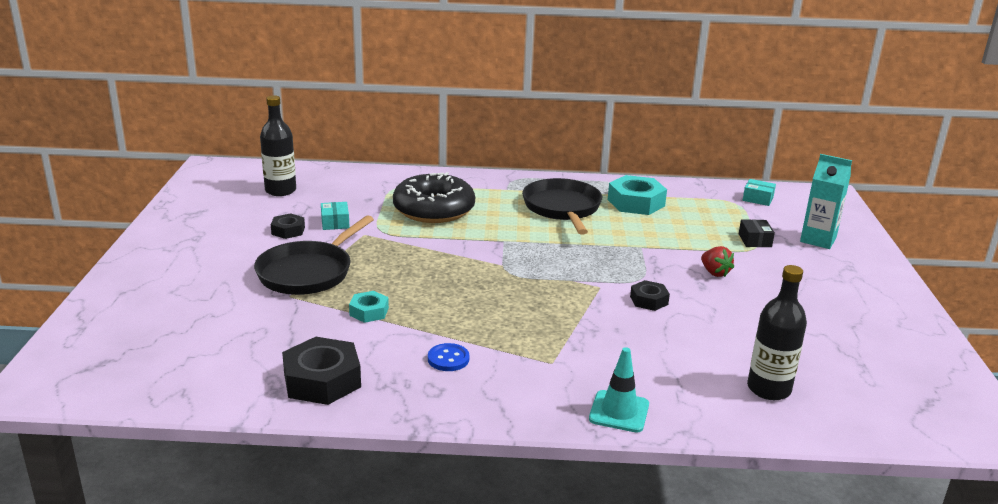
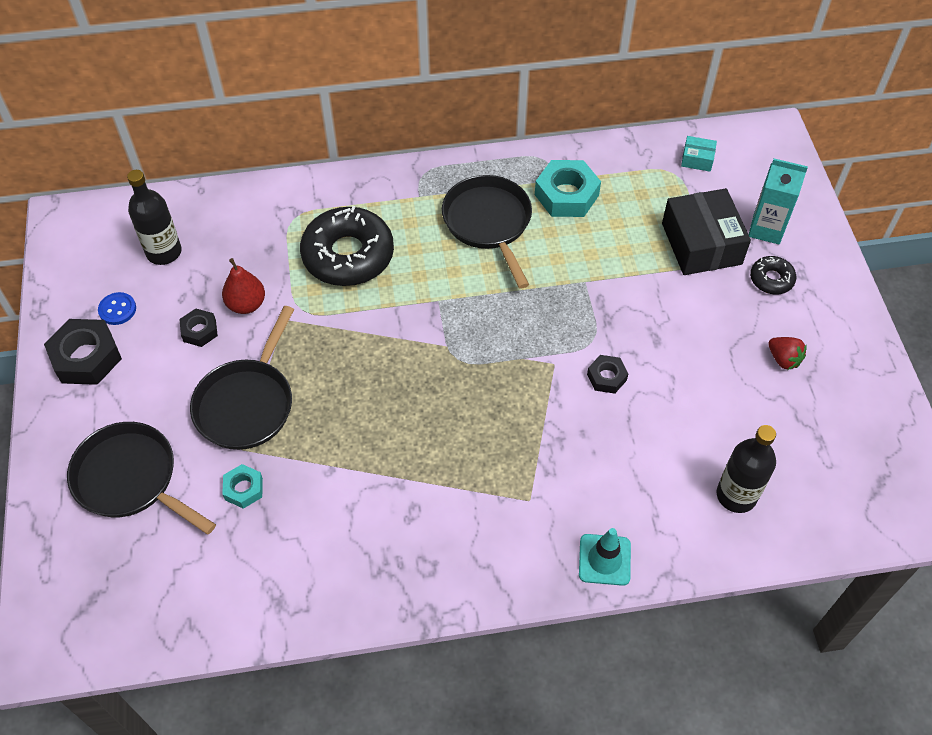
camera: 10 degrees left, 30 degrees up
black nut [282,337,361,405] -> black nut moved to [44,319,122,385]
turquoise box [321,202,350,230] -> red pear [222,258,265,314]
turquoise nut [349,291,389,323] -> turquoise nut moved to [222,464,263,509]
blue button [428,343,470,371] -> blue button moved to [98,292,136,325]
red strawberry [701,246,734,277] -> red strawberry moved to [768,337,807,370]
black box [739,219,775,247] -> black box [662,188,751,275], size x2.18
none -> black pan [67,422,216,534]
none -> black donut [750,256,796,295]

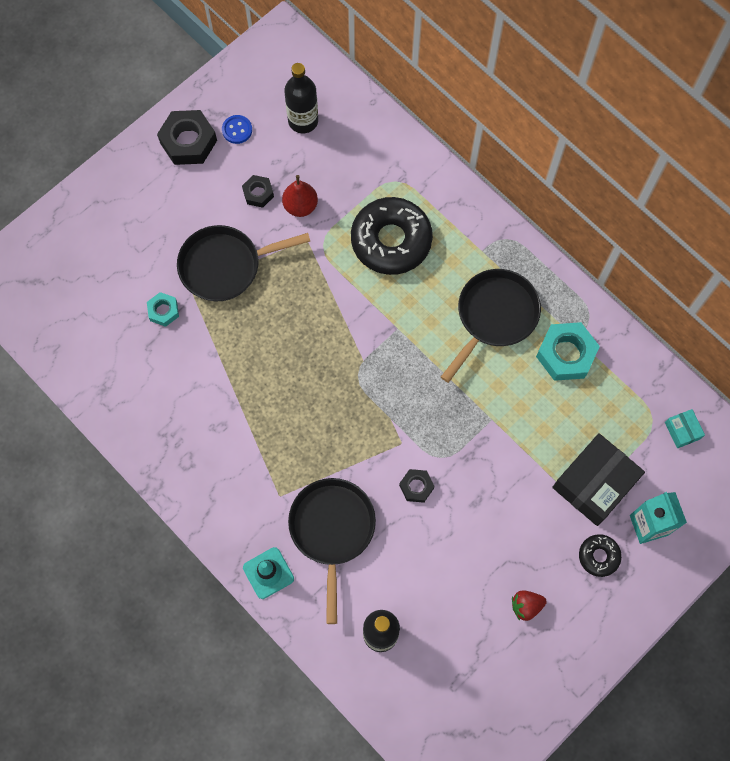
camera: 55 degrees right, 15 degrees up
black pan [67,422,216,534] -> black pan moved to [288,478,376,624]
red strawberry [768,337,807,370] -> red strawberry turned 60 degrees clockwise [512,591,547,621]

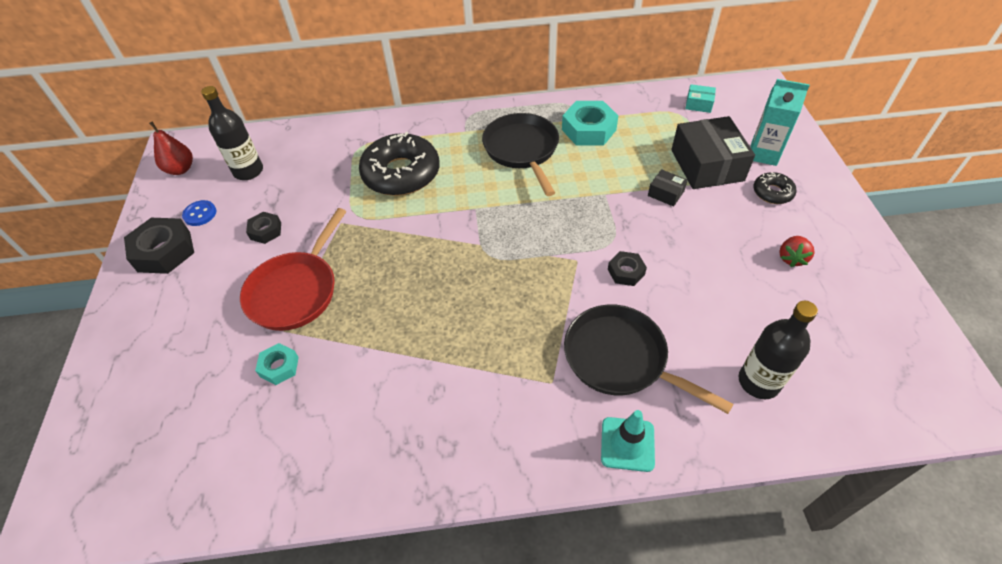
camera: 50 degrees left, 20 degrees down
black pan [177,225,310,301] -> red pan [240,208,347,331]
red pear [282,175,318,217] -> red pear moved to [149,121,193,175]
none -> black box [648,169,688,207]

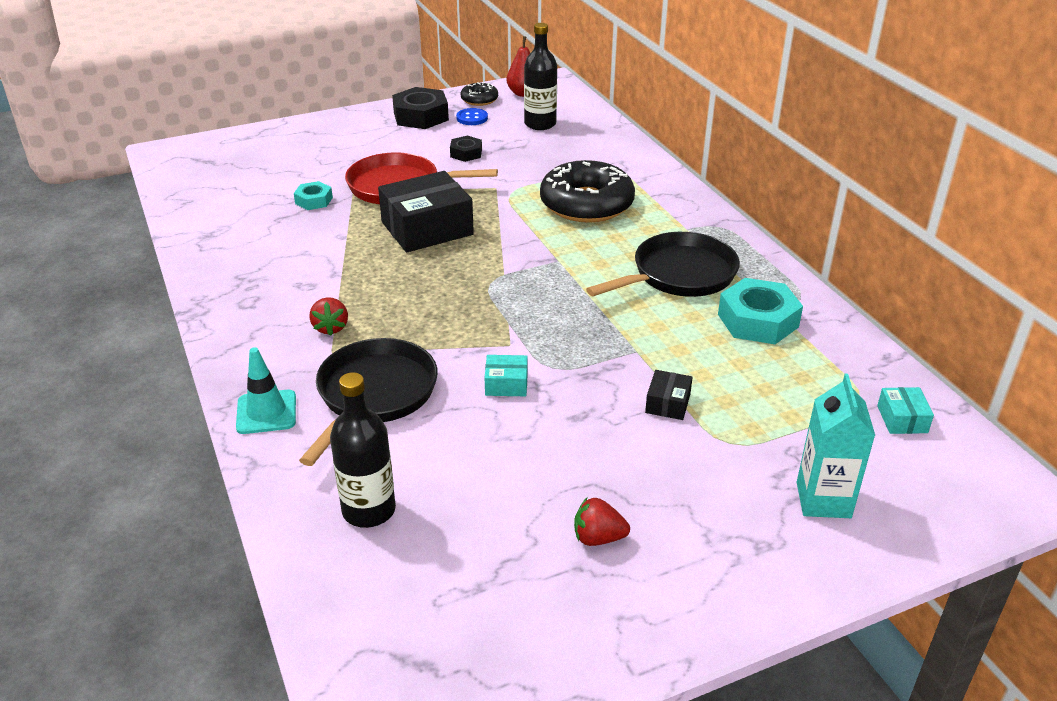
camera: 70 degrees right, 15 degrees down
black nut [608,251,647,286] -> turquoise box [485,355,528,396]
black box [671,116,755,189] -> black box moved to [378,171,474,252]
black donut [753,172,797,204] -> black donut moved to [461,82,498,106]
none -> red strawberry [310,297,348,336]

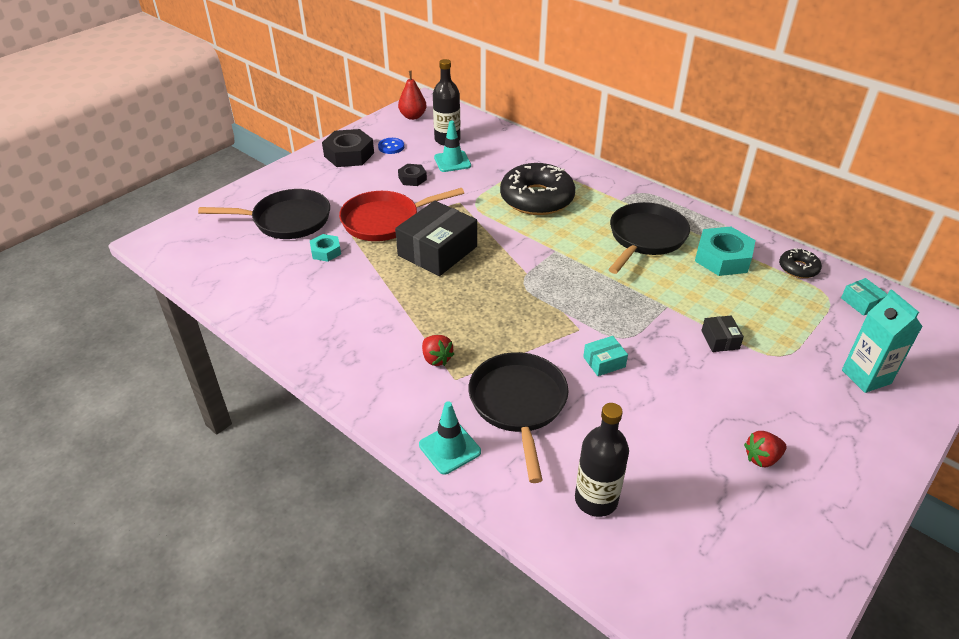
camera: 25 degrees left, 5 degrees up
black donut [461,82,498,106] -> black donut moved to [779,248,822,278]
none -> black pan [198,189,330,239]
none -> turquoise traffic cone [434,120,471,172]

